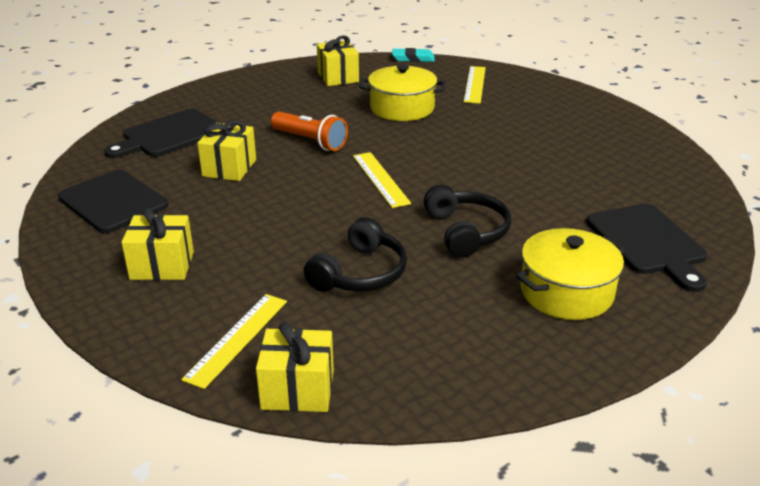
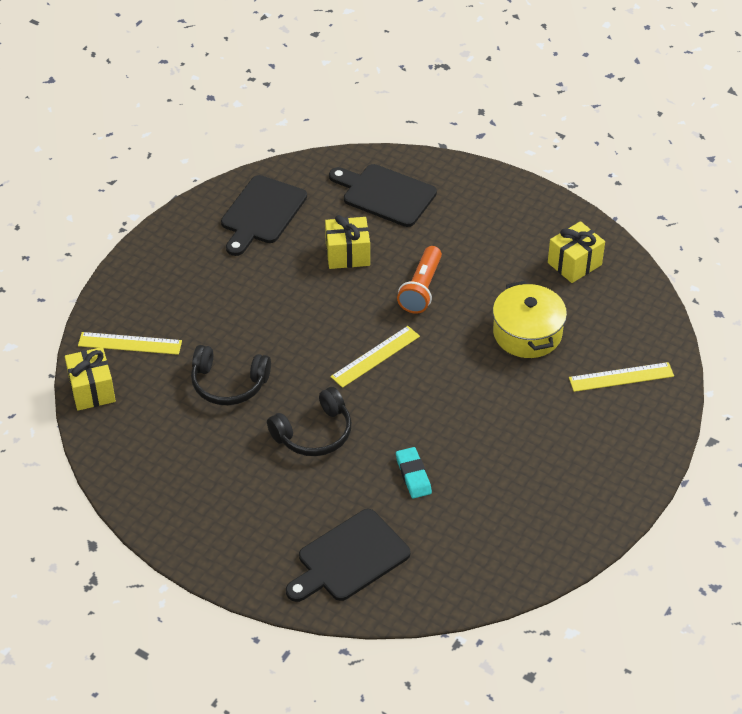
camera: 70 degrees right, 15 degrees up
yellow gift [121,207,194,280] -> none
turquoise eraser [392,48,435,62] -> turquoise eraser moved to [396,447,432,498]
yellow pot [516,228,625,320] -> none

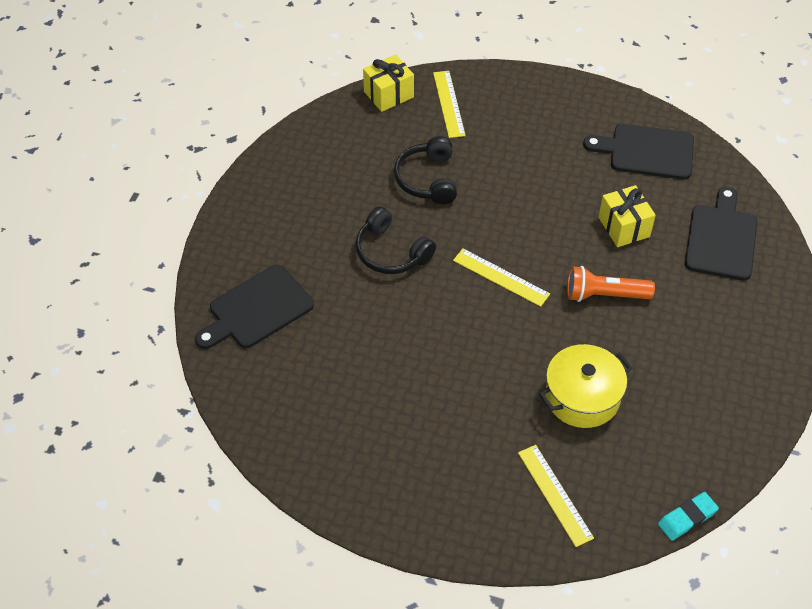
camera: 75 degrees right, 5 degrees up
black cutting board [286,509,411,602] -> black cutting board turned 75 degrees counterclockwise [195,265,314,349]
turquoise eraser [396,447,432,498] -> turquoise eraser moved to [658,492,719,541]
yellow gift [548,221,605,283] -> none

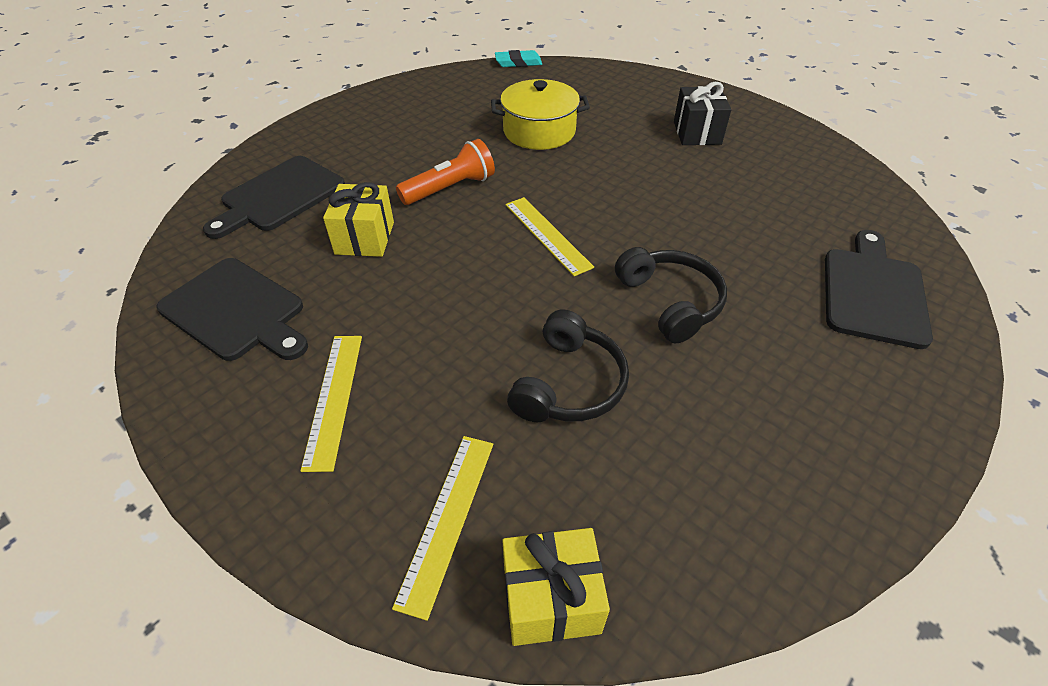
camera: 155 degrees left, 5 degrees down
black cutting board [195,265,314,349] -> black cutting board turned 60 degrees counterclockwise [825,230,933,349]
yellow ruler [518,445,594,547] -> yellow ruler moved to [300,336,362,472]
orange flashlight [567,266,655,302] -> orange flashlight turned 60 degrees counterclockwise [396,139,495,205]
none -> black gift [674,82,731,145]

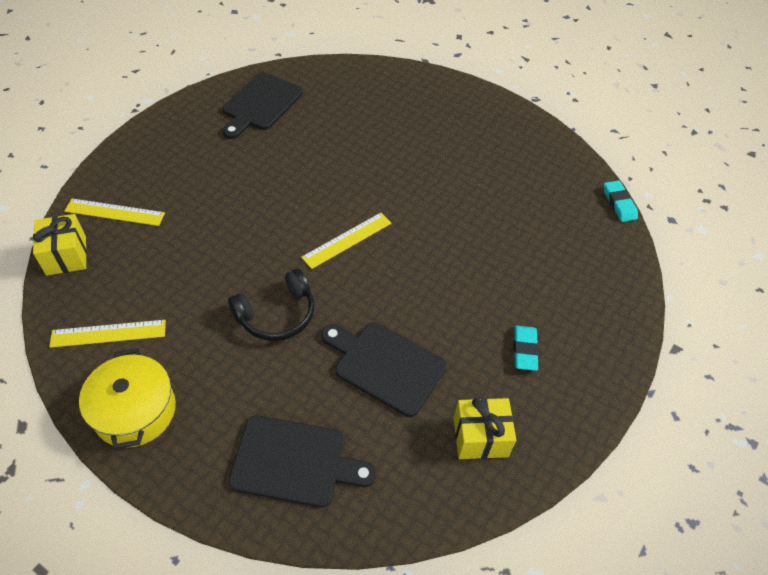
camera: 80 degrees right, 5 degrees up
black cutting board [203,156,345,239] -> black cutting board moved to [321,322,446,417]
yellow ruler [300,336,362,472] -> yellow ruler moved to [49,320,166,348]
yellow gift [323,182,394,257] -> yellow gift moved to [453,398,516,459]
orange flashlight [396,139,495,205] -> none
yellow pot [491,79,590,150] -> yellow pot moved to [79,348,176,449]
black headphones [507,310,629,422] -> none
black gift [674,82,731,145] -> turquoise eraser [514,325,539,371]

